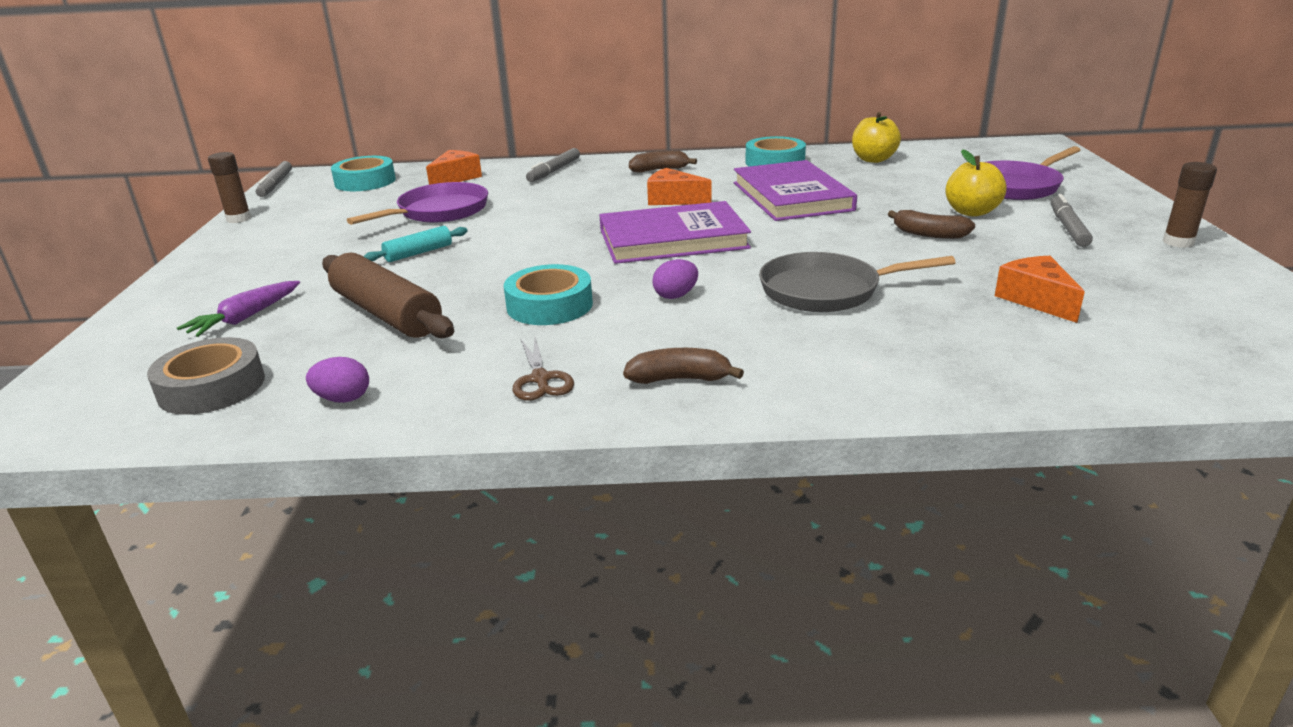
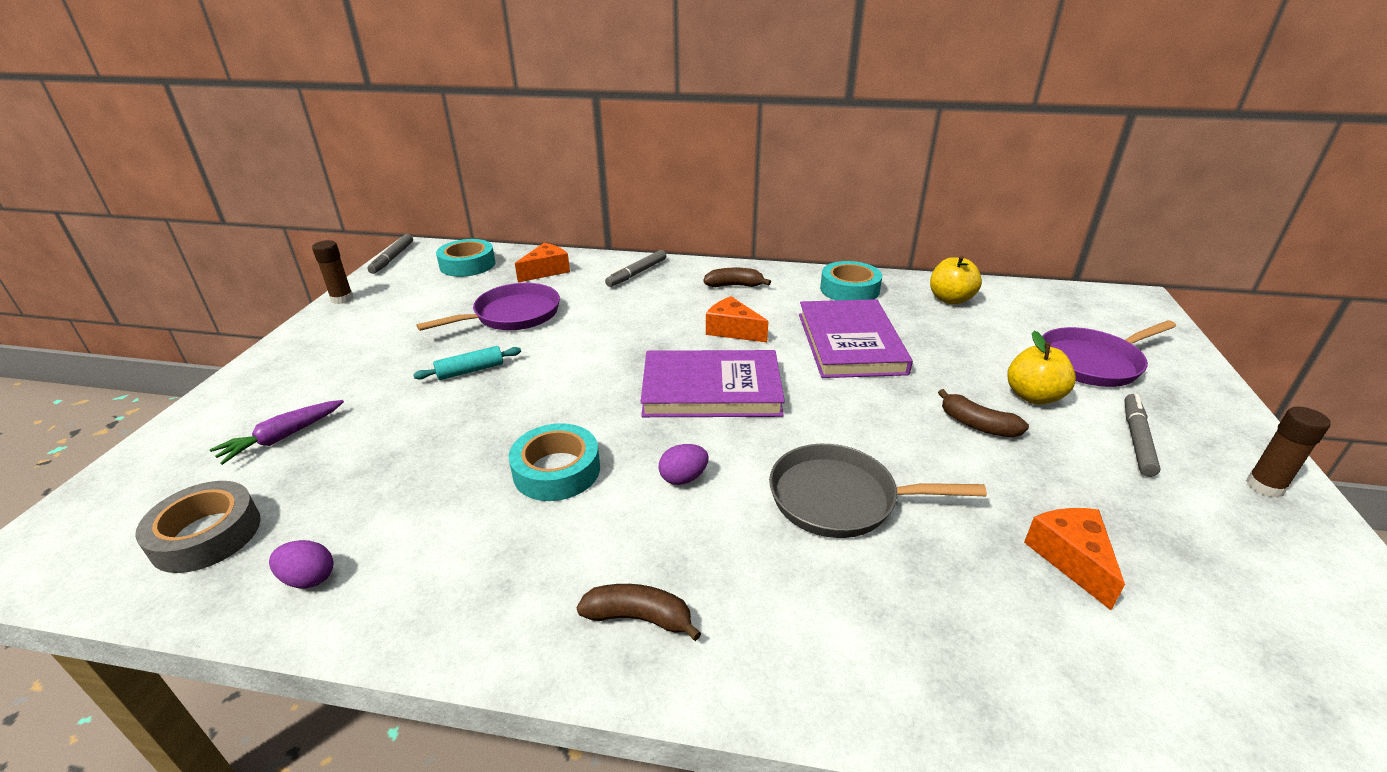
camera: 10 degrees right, 5 degrees up
brown rolling pin [322,253,454,338] -> none
brown scissors [513,337,574,401] -> none

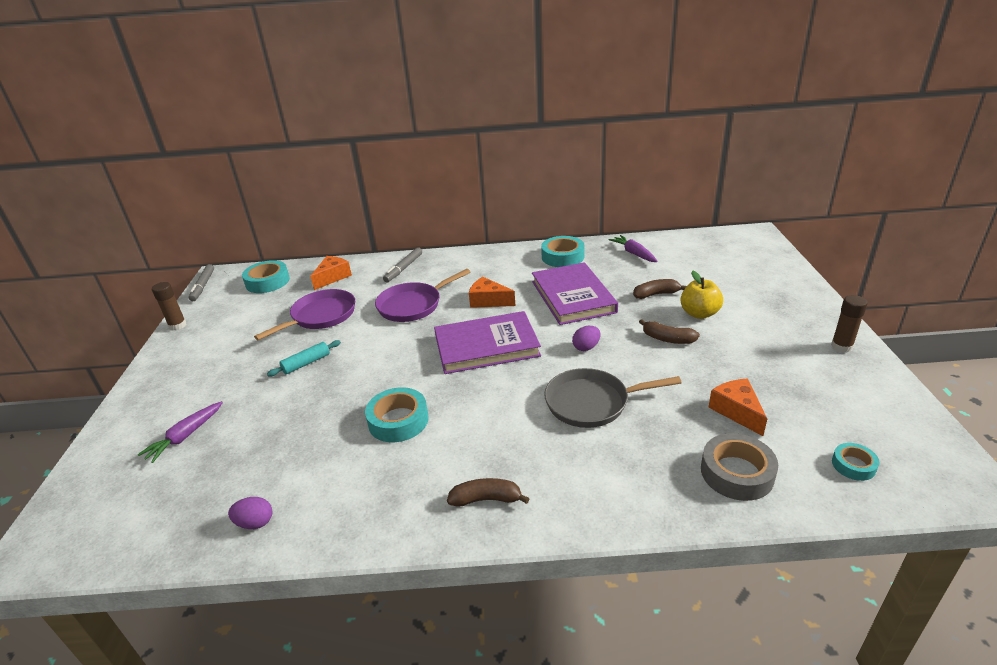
camera: 10 degrees left, 0 degrees up
grey tape [135,481,261,573] -> grey tape moved to [701,433,778,501]
purple egg [659,444,709,485] -> purple egg moved to [572,326,600,351]
brown banana [703,268,771,287] -> brown banana moved to [633,279,687,299]
yellow apple [930,256,982,305] -> purple carrot [609,235,658,262]
purple pan [1042,320,1176,387] -> purple pan moved to [375,269,471,322]
grey marker [1125,394,1161,477] -> none
none -> turquoise tape [832,443,879,481]

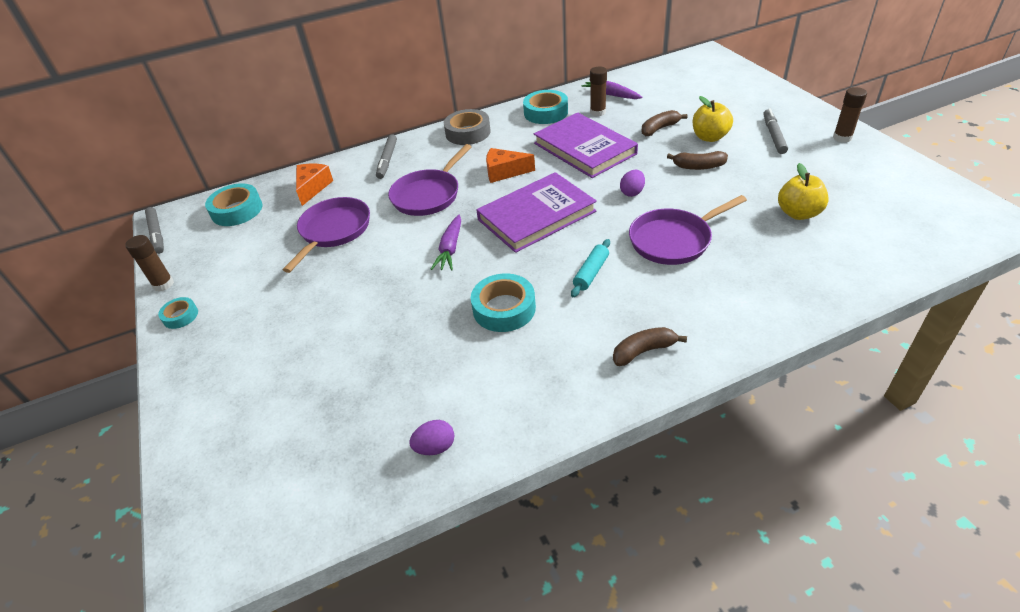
camera: 20 degrees left, 10 degrees up
purple carrot [138,401,223,463] -> purple carrot moved to [431,215,461,270]
turquoise rolling pin [267,340,341,376] -> turquoise rolling pin moved to [571,239,610,297]
grey pan [544,368,682,428] -> purple pan [629,195,747,265]
grey tape [701,433,778,501] -> grey tape moved to [444,109,491,145]
orange cheese [708,379,767,436] -> yellow apple [778,163,829,220]
turquoise tape [832,443,879,481] -> turquoise tape moved to [158,297,198,329]
none -> brown glue stick [590,67,607,117]
none -> grey marker [763,109,788,154]

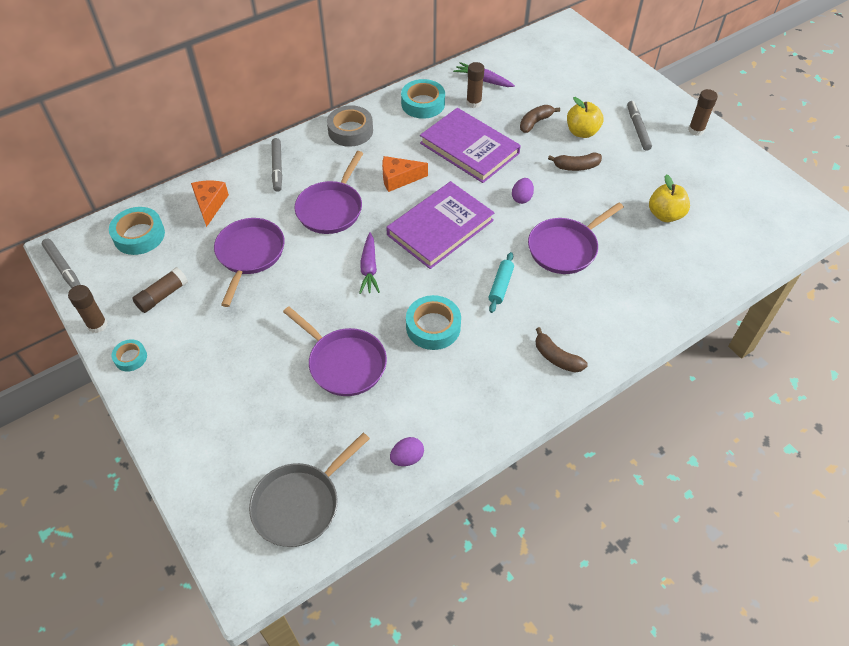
camera: 15 degrees left, 10 degrees up
brown banana [613,327,687,366] -> brown banana turned 105 degrees counterclockwise [536,327,588,373]
none -> brown glue stick [132,268,188,313]
none -> grey pan [249,433,370,547]
none -> purple pan [283,307,387,396]

